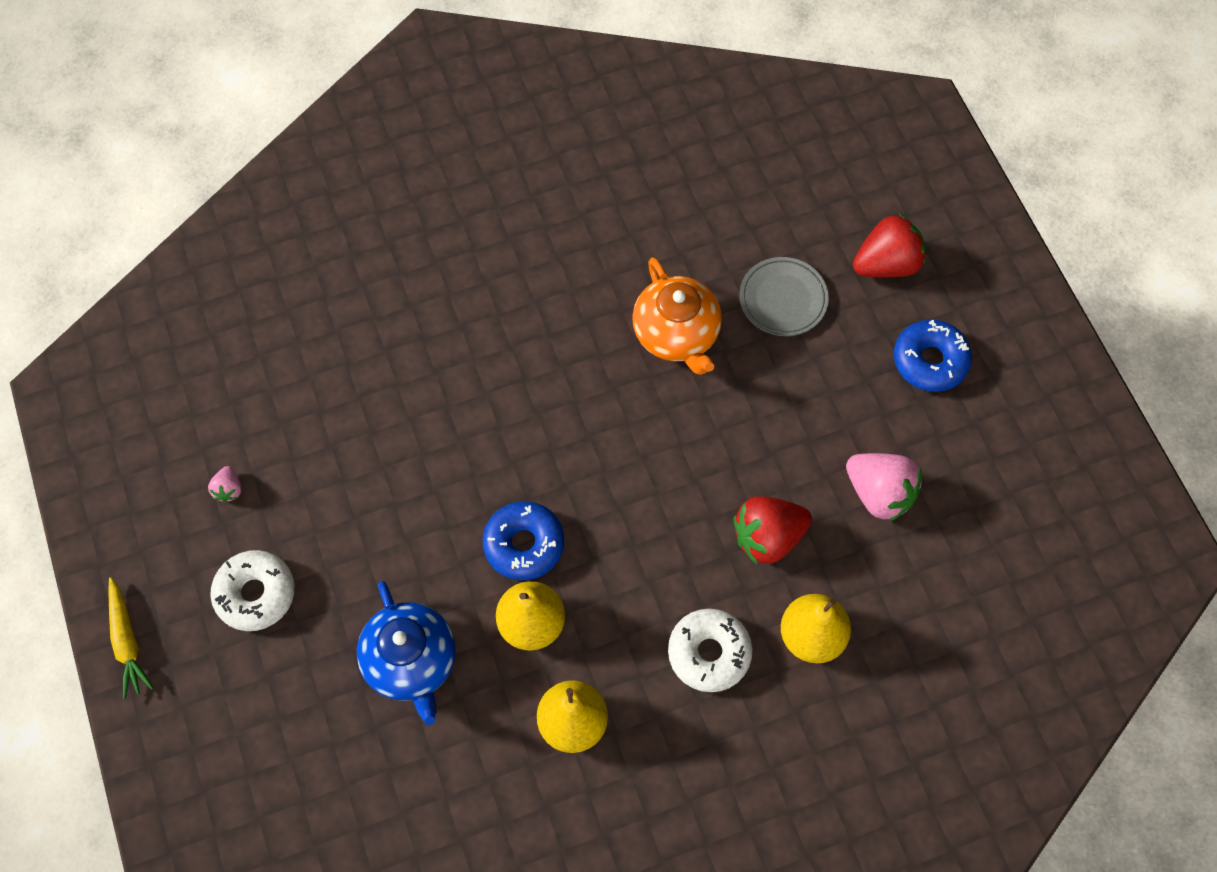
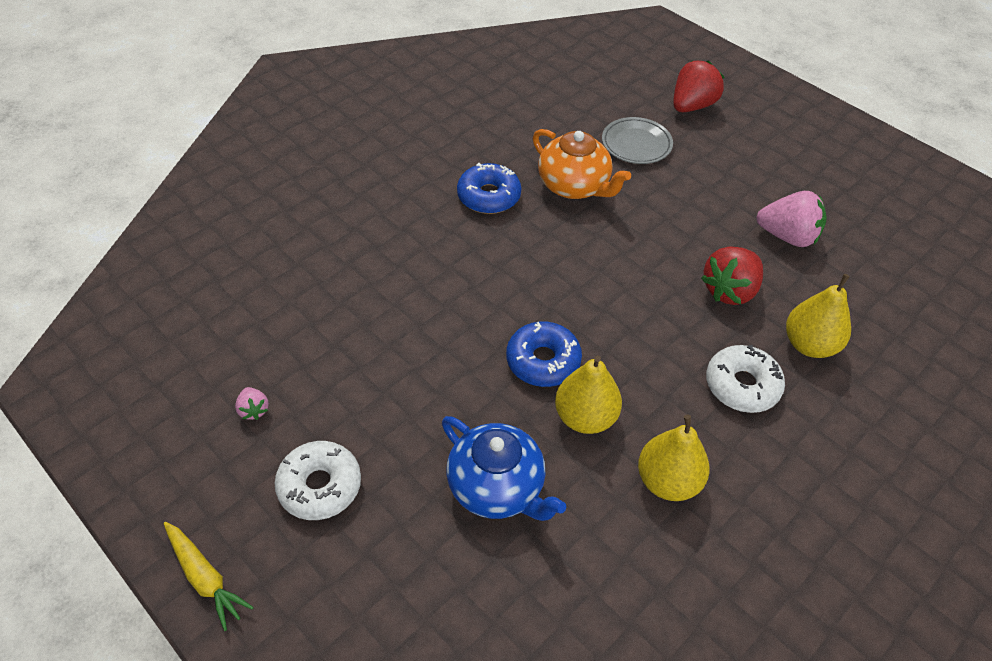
camera: 25 degrees left, 15 degrees down
blue donut [894,320,972,392] -> blue donut moved to [457,163,521,214]

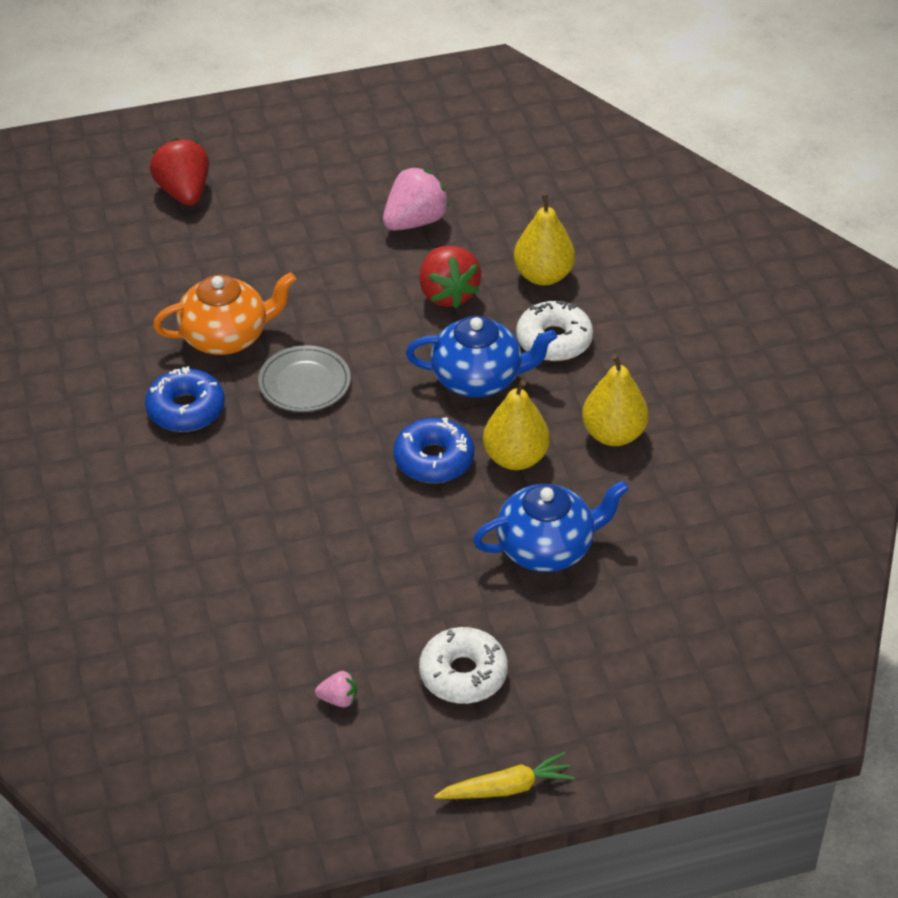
camera: 60 degrees left, 5 degrees down
grey plate [602,117,673,164] -> grey plate moved to [258,345,351,412]
none -> blue teapot [406,316,557,397]

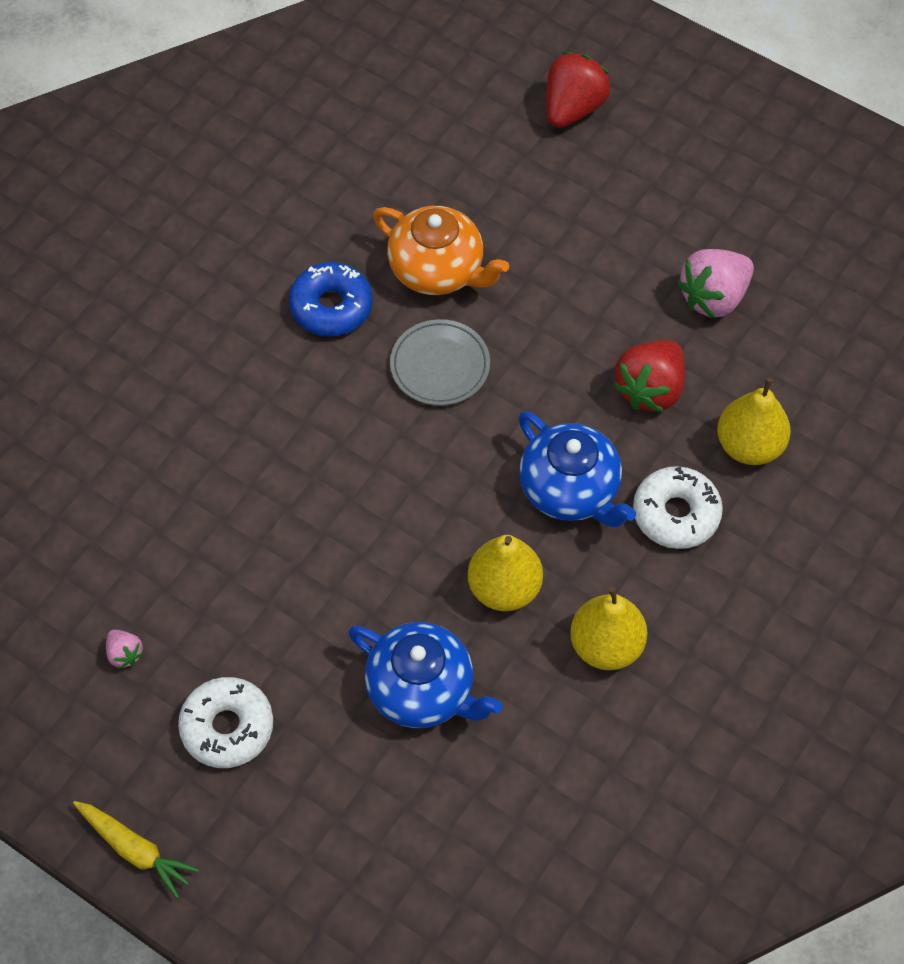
camera: 50 degrees right, 15 degrees up
pink strawberry [383,167,449,231] -> pink strawberry turned 135 degrees clockwise [677,249,754,318]
blue donut [393,417,474,483] -> none

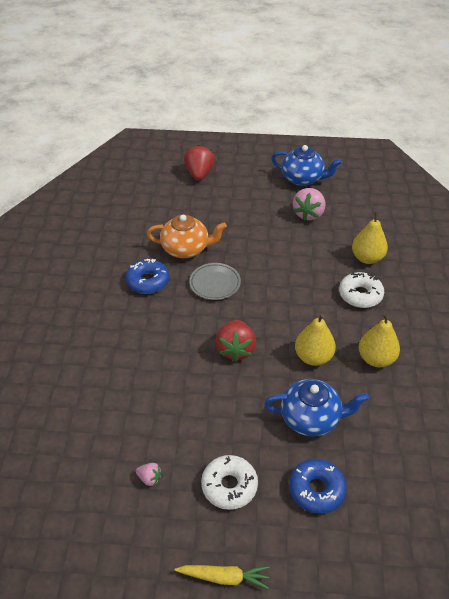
camera: 30 degrees left, 15 degrees down
blue teapot [519,411,636,527] -> blue teapot moved to [271,145,342,186]
red strawberry [613,340,685,412] -> red strawberry moved to [215,320,256,362]
none -> blue donut [289,459,347,514]

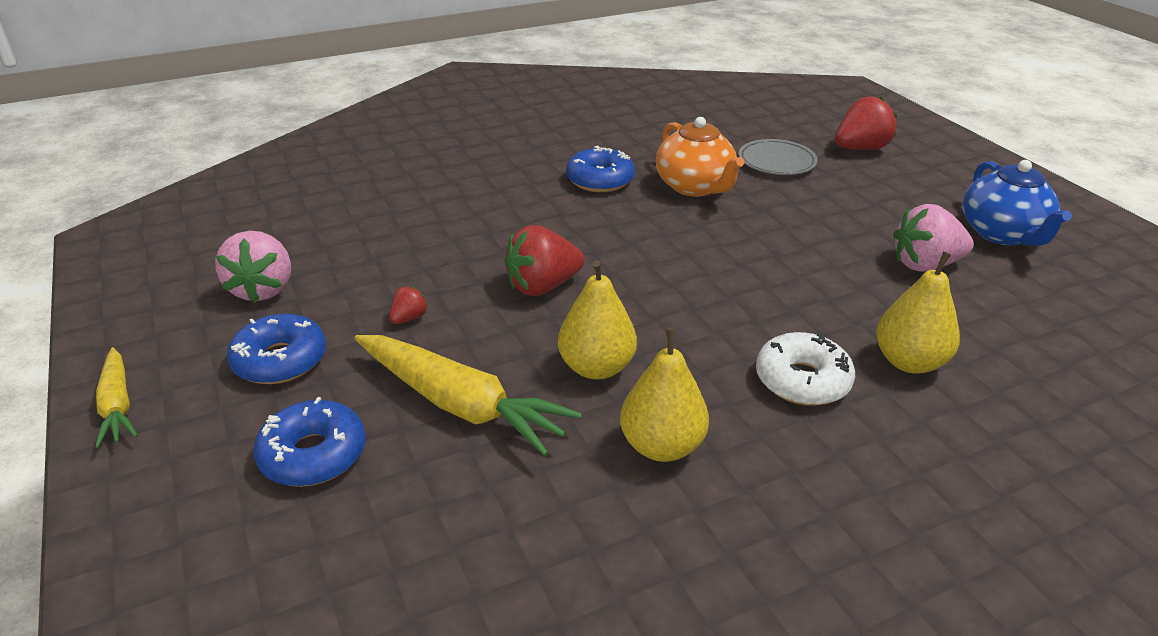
camera: 60 degrees right, 10 degrees down
pink strawberry [136,463,162,486] -> pink strawberry [215,231,291,303], size x2.07
grey plate [189,263,241,300] -> grey plate moved to [739,139,818,175]
white donut [201,455,258,510] -> blue donut [227,314,326,384]
blue teapot [264,379,369,437] -> yellow carrot [354,335,582,456]
none -> red strawberry [389,286,428,324]

